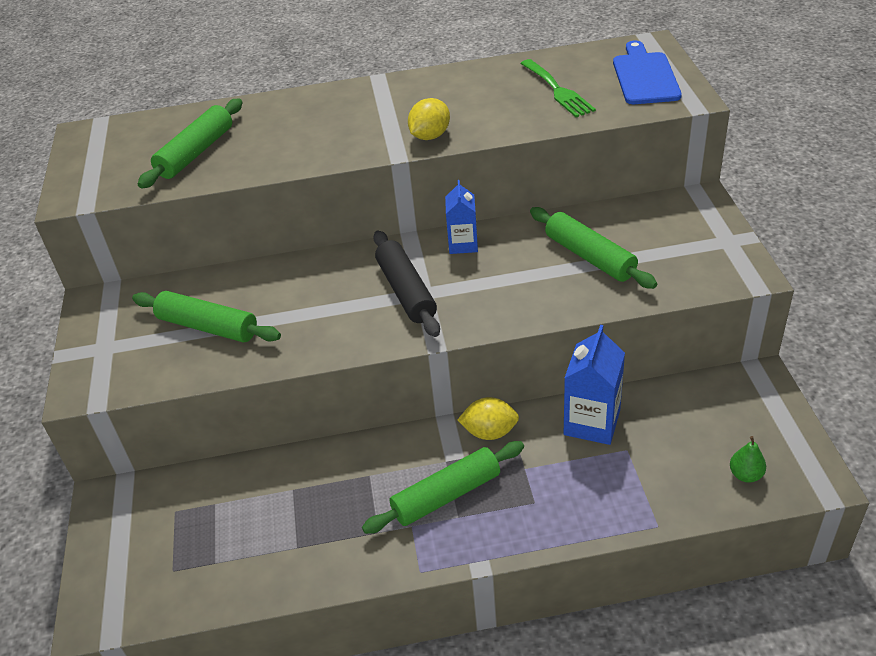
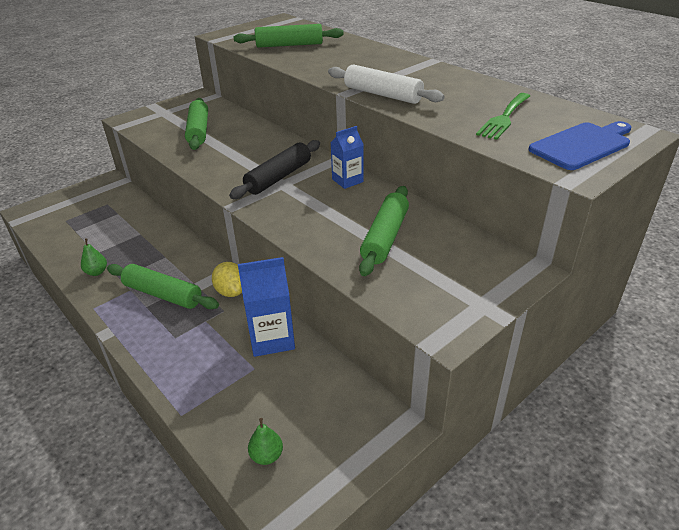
camera: 55 degrees right, 5 degrees down
yellow lemon [408,98,450,140] -> white rolling pin [328,64,445,104]
none -> green pear [81,238,107,276]

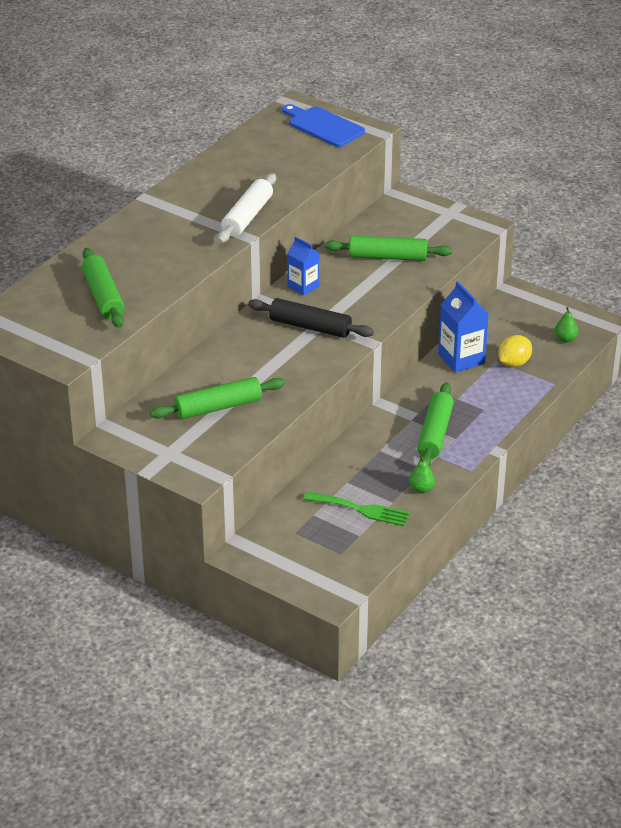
camera: 105 degrees left, 0 degrees up
yellow lemon [212,262,242,297] -> yellow lemon moved to [498,335,532,367]
green fork [476,93,530,140] -> green fork moved to [303,492,410,526]

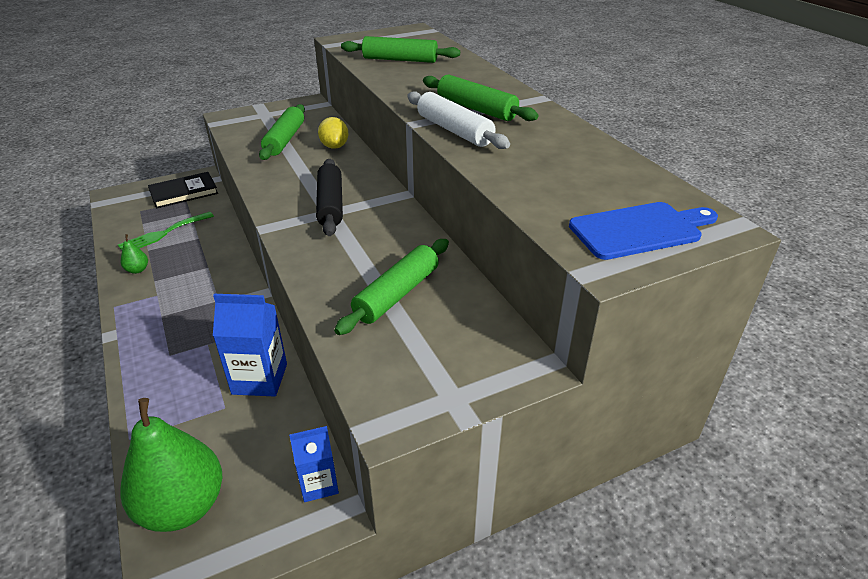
camera: 120 degrees right, 0 degrees up
black rolling pin [248,298,374,338] -> black rolling pin turned 60 degrees counterclockwise [316,159,343,236]
blue carton [287,236,319,296] -> blue carton moved to [289,426,339,502]
green rolling pin [417,382,454,466] -> green rolling pin moved to [423,74,539,121]
yellow lemon [498,335,532,367] -> yellow lemon moved to [318,117,348,149]
green pear [555,307,578,342] -> green pear [120,398,222,532], size x2.42
none -> black book [148,172,218,208]

